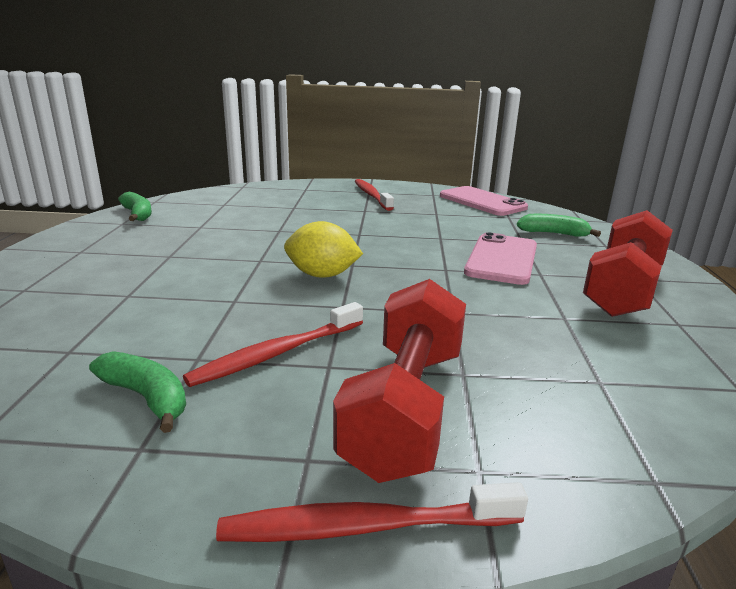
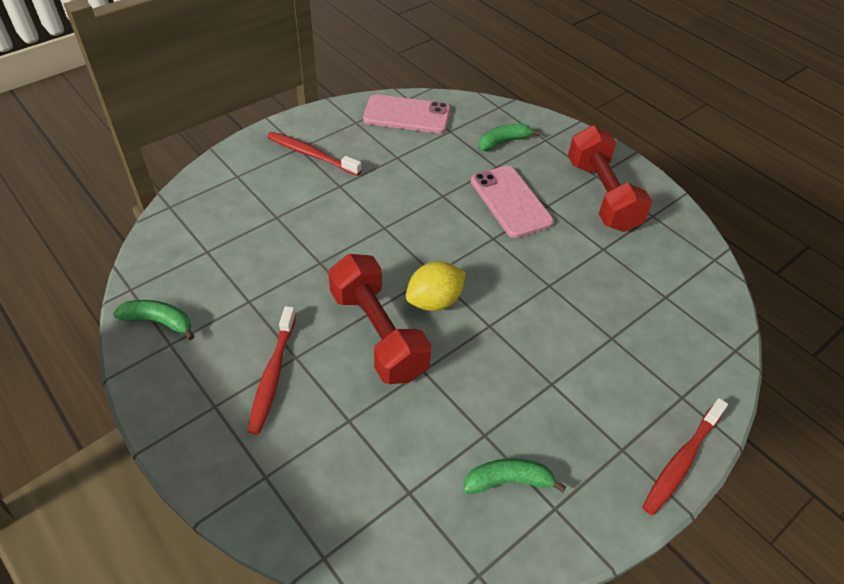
camera: 45 degrees left, 25 degrees up
red toothbrush [183,302,363,387] -> red toothbrush moved to [248,306,296,434]
red dumbbell [333,279,466,483] -> red dumbbell moved to [328,254,431,384]

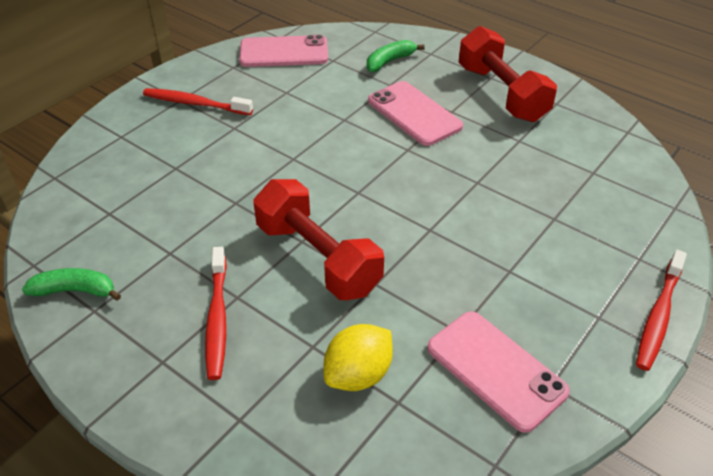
camera: 10 degrees left, 5 degrees down
yellow lemon [406,261,466,311] -> yellow lemon moved to [324,324,393,391]
green banana [463,458,566,494] -> pink phone [427,311,570,433]

